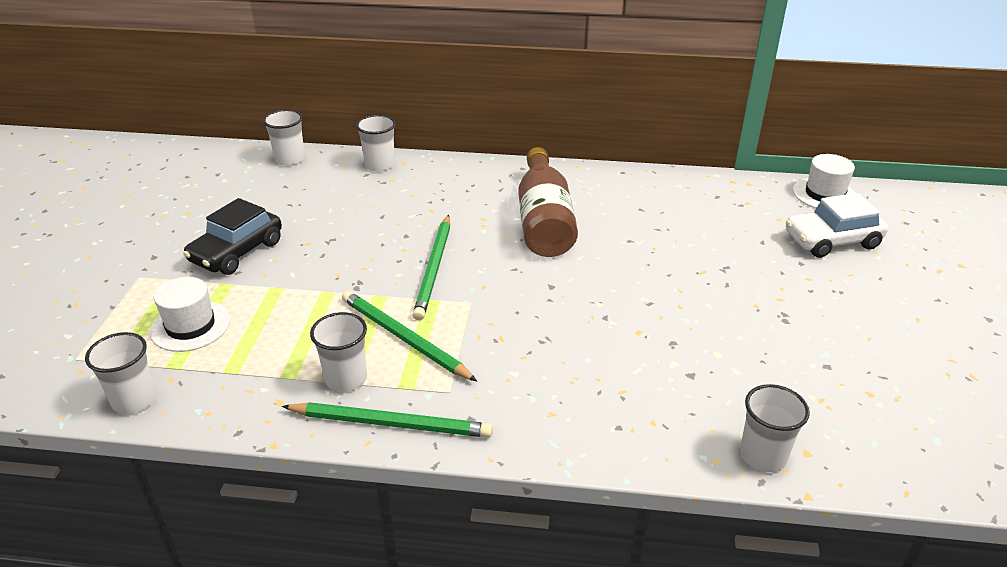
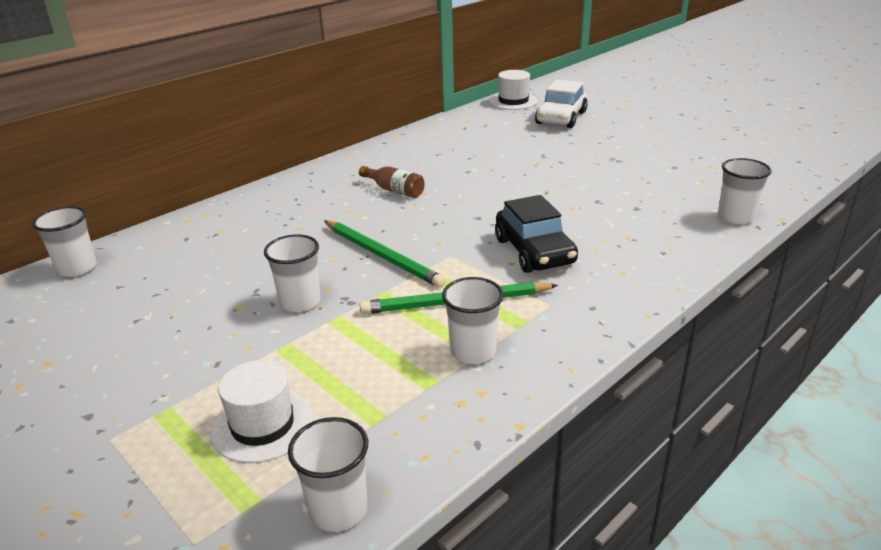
camera: 50 degrees left, 5 degrees down
black car [183,198,282,275] -> black car moved to [495,195,578,273]
green pencil [282,402,493,438] -> none
white cup [356,115,396,172] -> white cup moved to [264,234,321,312]
brown bottle [518,147,578,257] -> brown bottle [359,166,425,198], size x0.49

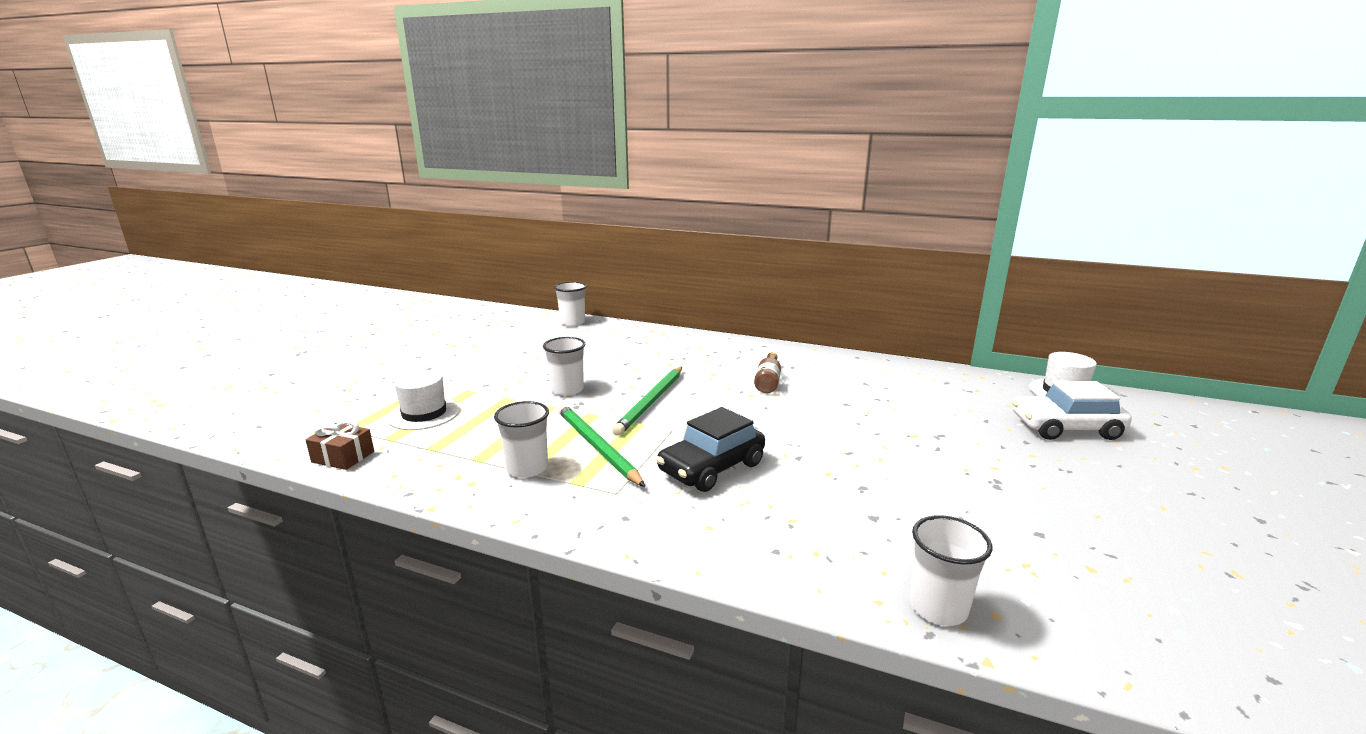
camera: 65 degrees right, 10 degrees down
white cup [288,417,368,532] -> brown gift [305,420,374,470]

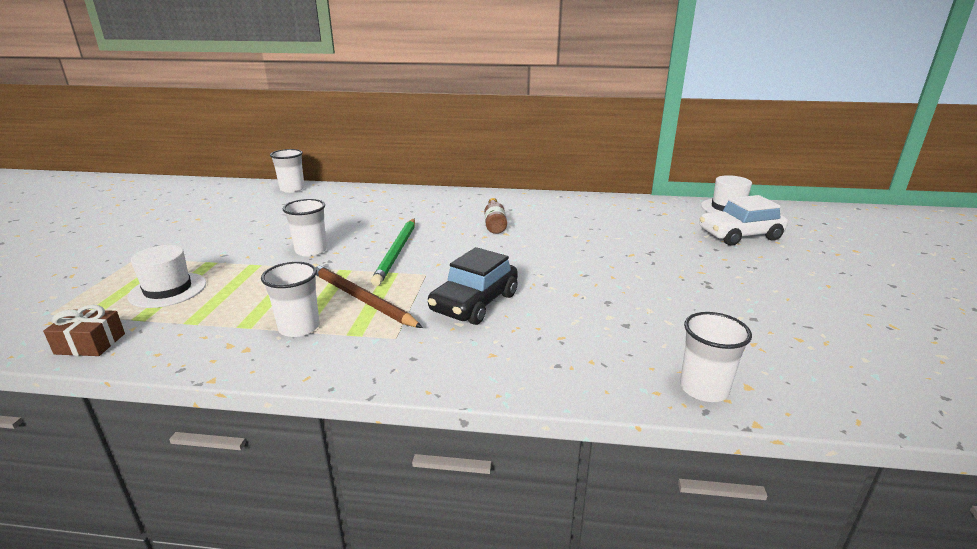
camera: 15 degrees left, 5 degrees up
green pencil [558,404,645,487] -> brown pencil [313,264,423,328]

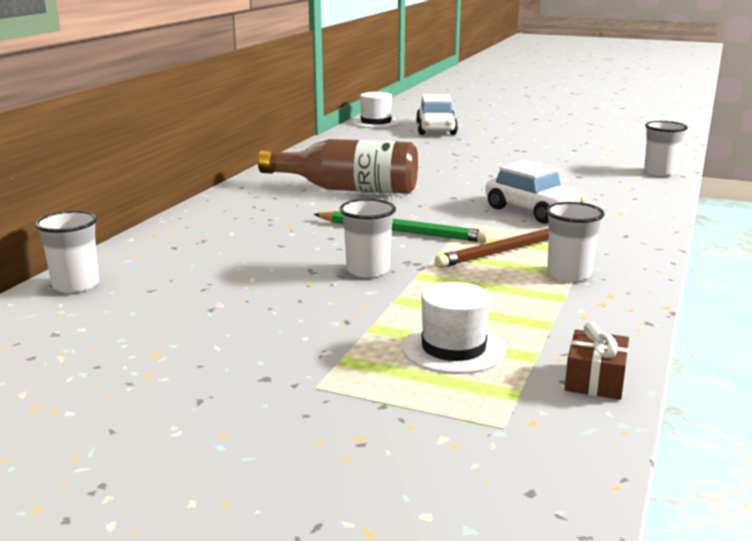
camera: 75 degrees left, 5 degrees down
black car [428,247,518,325] -> white car [485,160,587,224]
brown bottle [484,198,507,234] -> brown bottle [258,139,418,194], size x2.06

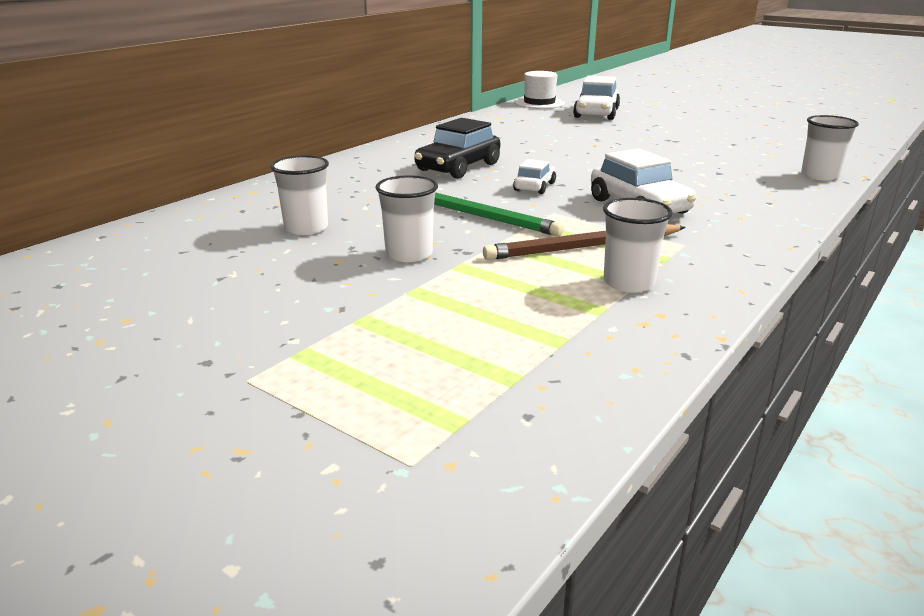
camera: 15 degrees right, 5 degrees up
white cup [35,211,99,293] -> white cup moved to [270,155,329,235]
brown bottle [258,139,418,194] -> black car [414,118,500,179]
white hat [402,282,506,374] -> none
brown gift [565,322,629,400] -> none
none -> white car [513,159,556,194]

